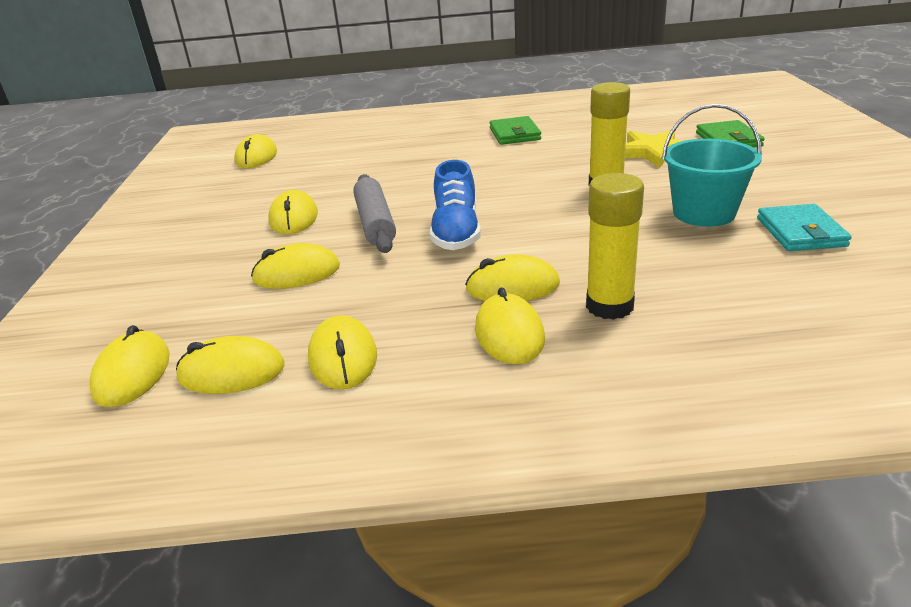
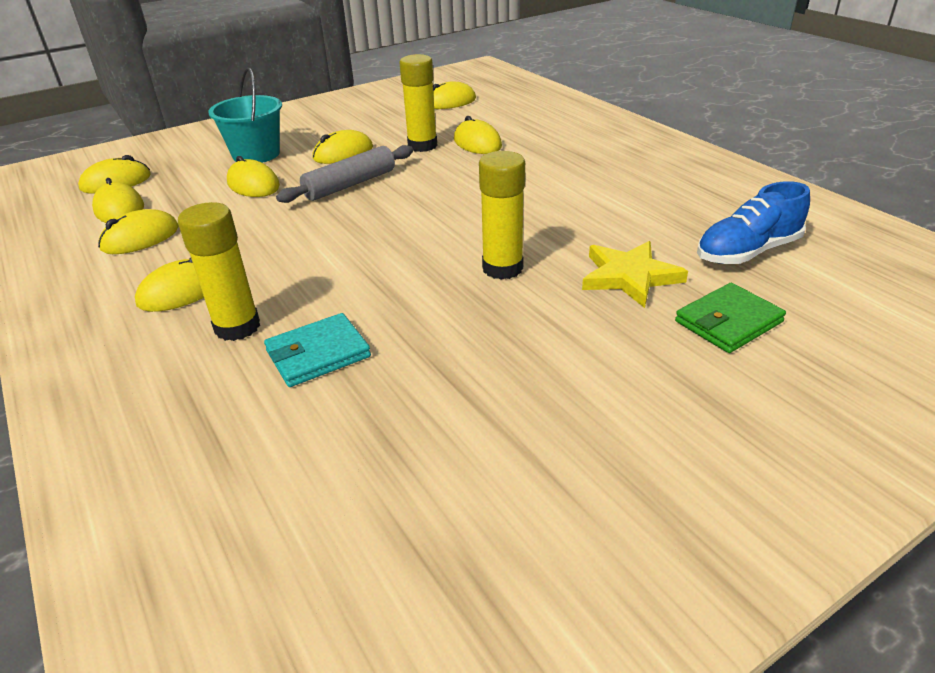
camera: 60 degrees right, 5 degrees up
blue shoe [430,160,481,250] -> blue shoe moved to [697,181,810,264]
yellow mouse [465,254,560,301] -> yellow mouse moved to [454,116,502,154]
green wallet [490,116,541,145] -> none
turquoise bucket [662,104,762,227] -> turquoise bucket moved to [208,67,282,163]
turquoise wallet [757,204,852,251] -> turquoise wallet moved to [264,313,371,387]
none -> yellow glue stick [400,54,438,152]

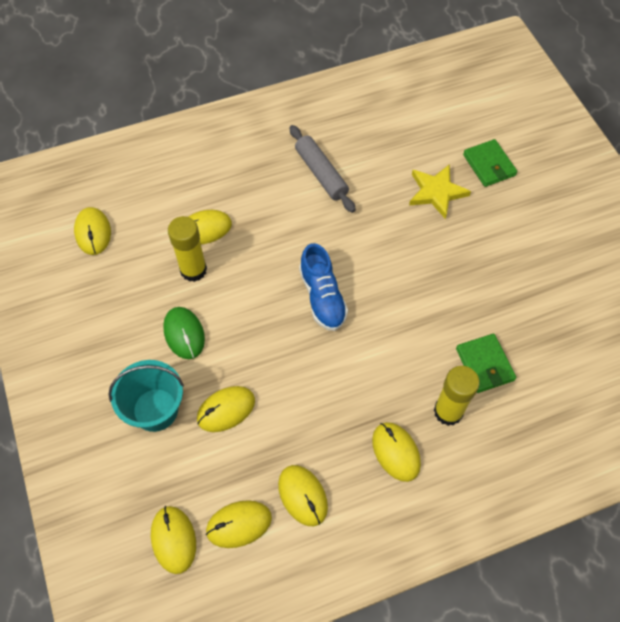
camera: 80 degrees left, 25 degrees up
turquoise wallet [264,313,371,387] -> green wallet [456,334,516,393]
grey rolling pin [276,145,413,203] -> grey rolling pin moved to [289,125,356,213]
yellow mouse [312,130,373,164] -> green mouse [163,307,205,359]
yellow glue stick [479,151,525,280] -> none
blue shoe [697,181,810,264] -> blue shoe moved to [299,243,348,331]

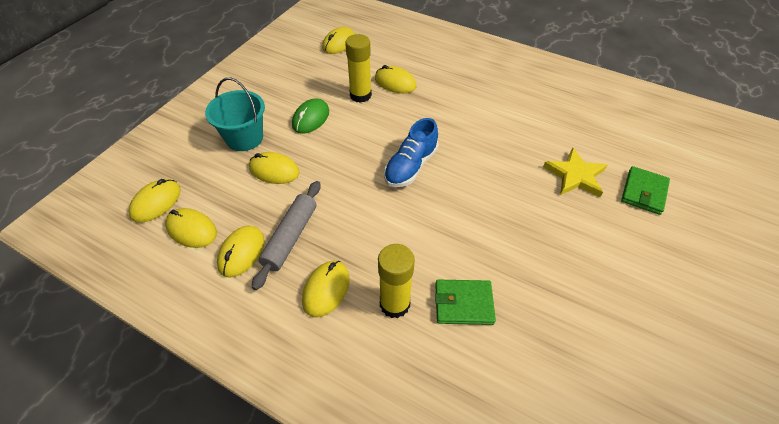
camera: 50 degrees right, 10 degrees down
grey rolling pin [289,125,356,213] -> grey rolling pin moved to [252,181,321,290]
green wallet [456,334,516,393] -> green wallet turned 60 degrees clockwise [435,280,496,325]

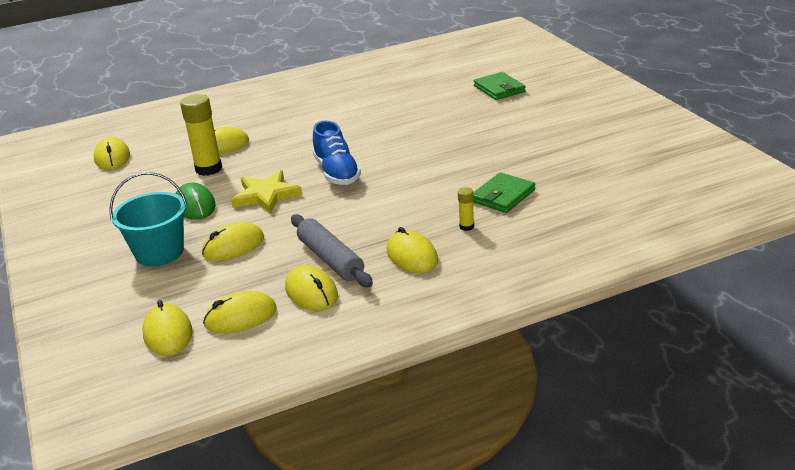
camera: 50 degrees left, 20 degrees down
yellow glue stick [378,244,415,318] -> yellow glue stick [458,187,474,231], size x0.48
yellow star [543,147,607,197] -> yellow star moved to [231,170,302,214]

